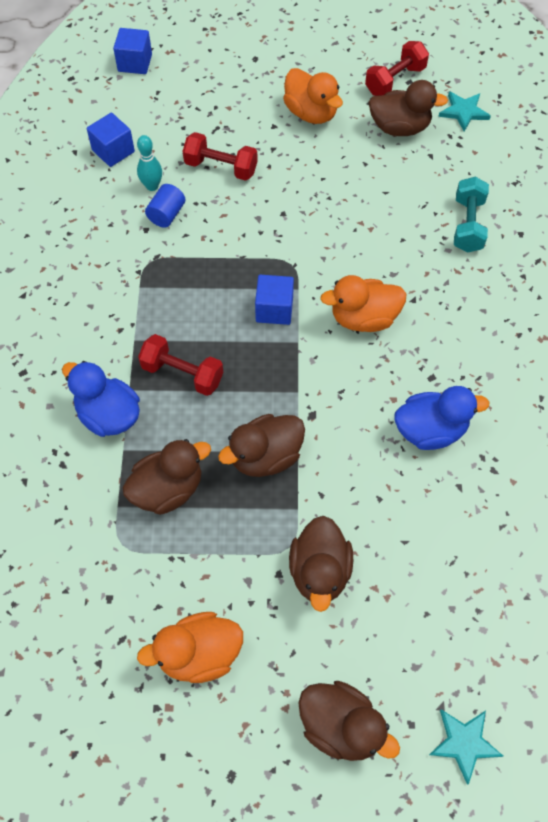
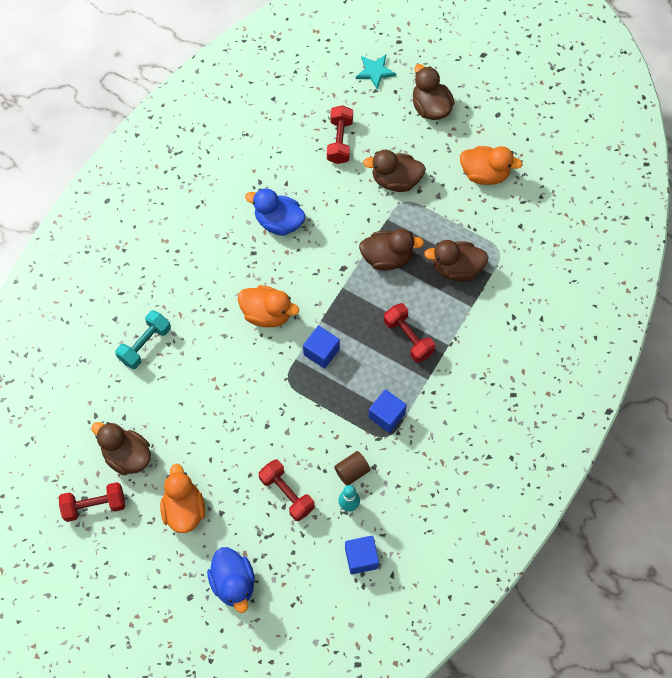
camera: 150 degrees left, 5 degrees up
blue duck [62,361,140,437] -> blue duck moved to [207,547,255,613]
blue cube [113,28,152,74] -> blue cube moved to [368,389,407,433]
blue cylinder [145,184,185,228] -> brown cylinder [334,451,370,486]
brown duck [289,516,353,612] -> brown duck turned 120 degrees counterclockwise [363,150,426,192]
turquoise star [438,91,491,132] -> none
none -> red dumbbell [327,105,353,164]

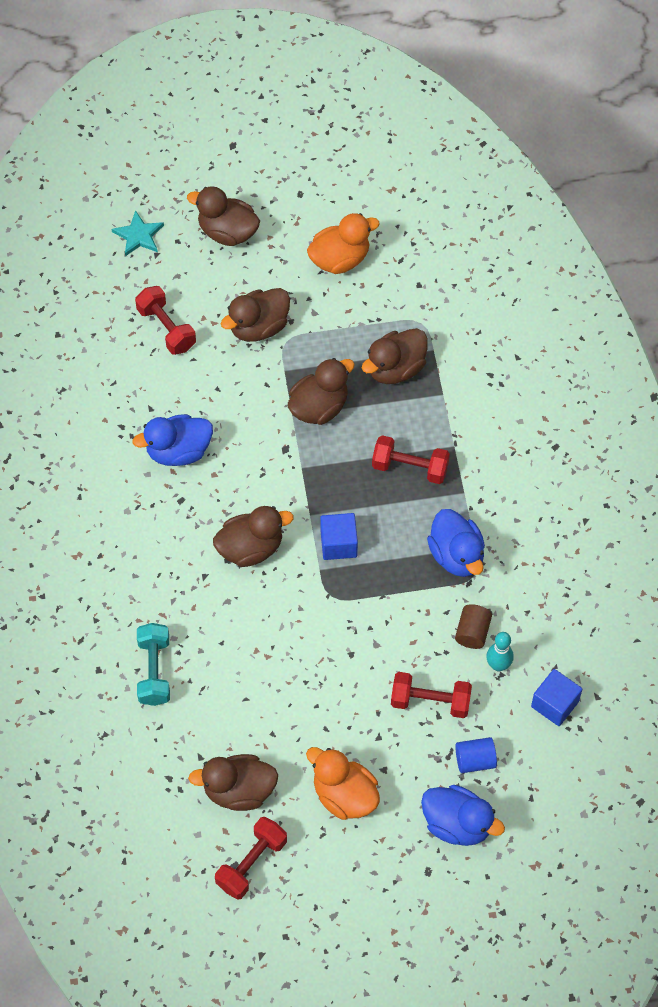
camera: 40 degrees left, 5 degrees down
orange duck [238,285,299,327] -> brown duck [213,506,293,567]
blue cube [368,389,407,433] -> blue duck [427,509,485,577]
none -> blue cylinder [455,737,497,773]

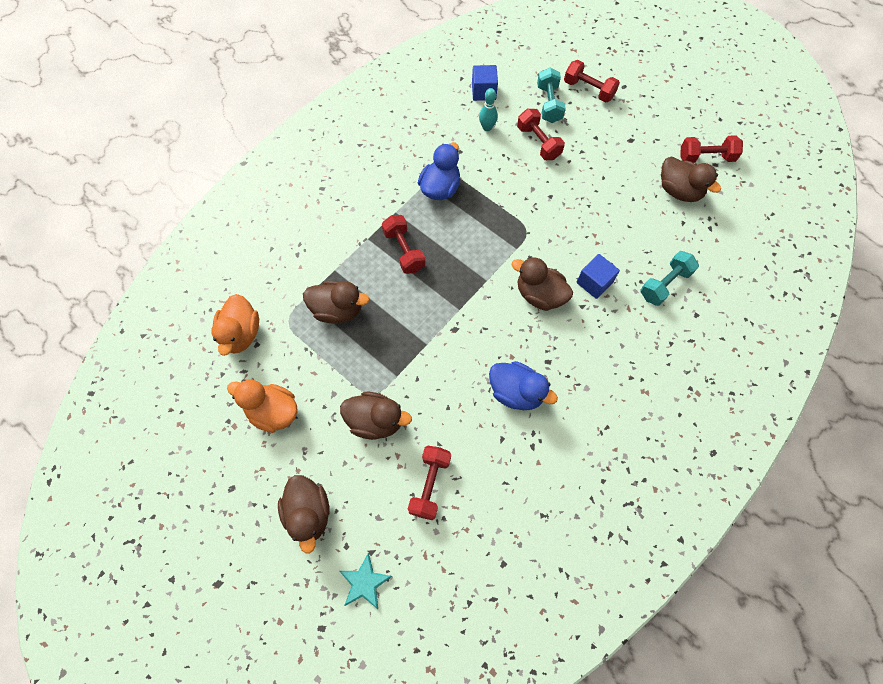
camera: 130 degrees left, 5 degrees up
brown duck [288,358,355,425] -> none
orange duck [306,747,380,820] -> orange duck moved to [211,294,259,356]
blue cube [320,513,358,560] -> blue cube moved to [577,254,620,299]
blue duck [421,785,505,846] -> red dumbbell [564,60,620,103]
brown cylinder [455,604,492,649] -> none
blue cylinder [455,737,497,773] -> turquoise dumbbell [537,68,566,123]

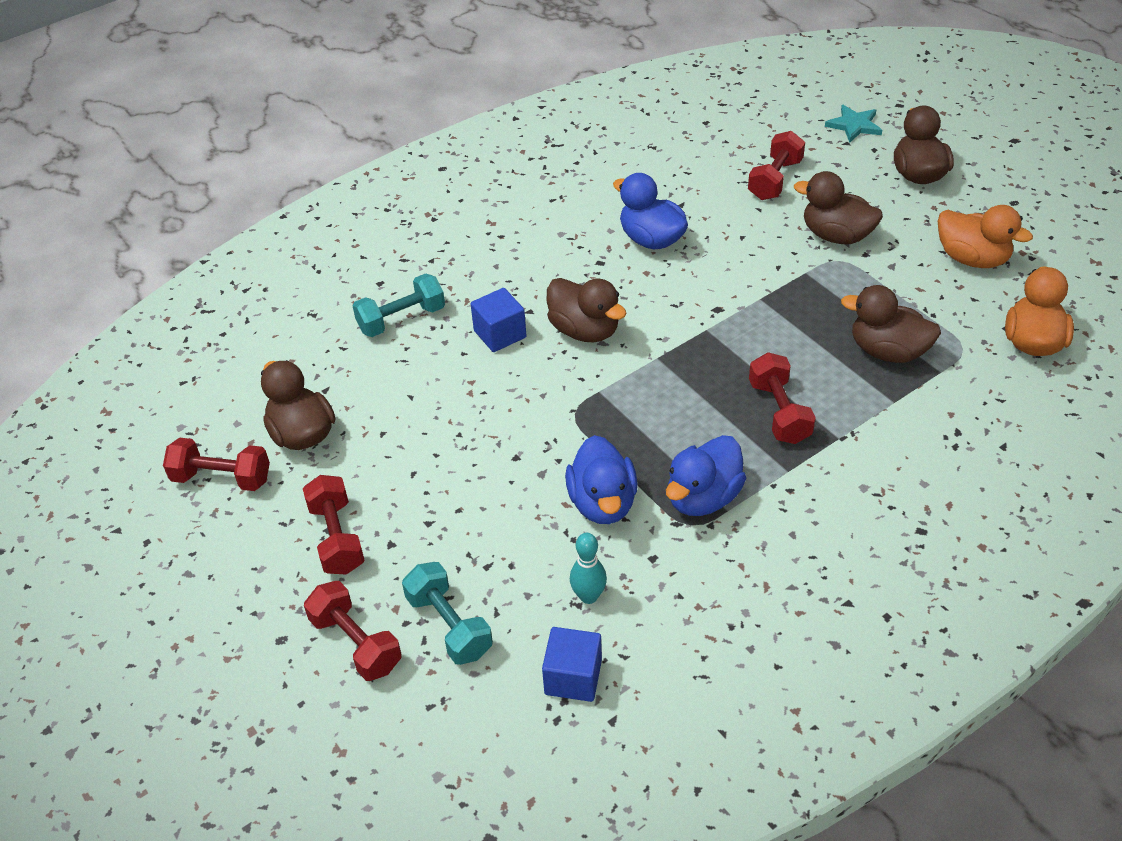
camera: 165 degrees left, 20 degrees down
red dumbbell [517,109,565,160] -> red dumbbell moved to [303,475,365,575]
turquoise dumbbell [537,68,566,123] -> turquoise dumbbell turned 45 degrees counterclockwise [402,562,493,665]
none -> blue duck [565,435,638,524]

